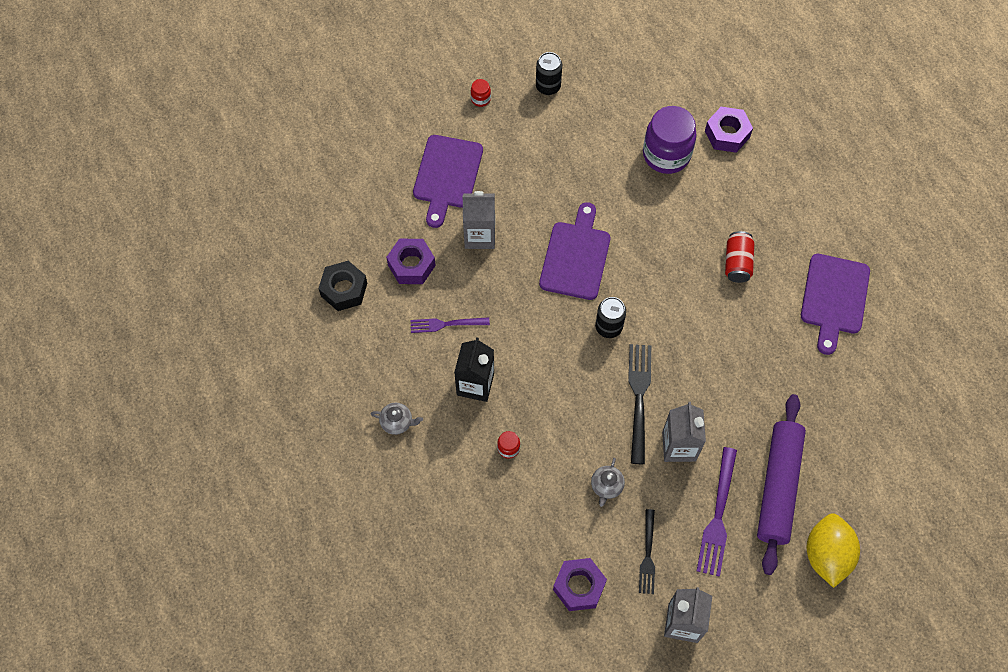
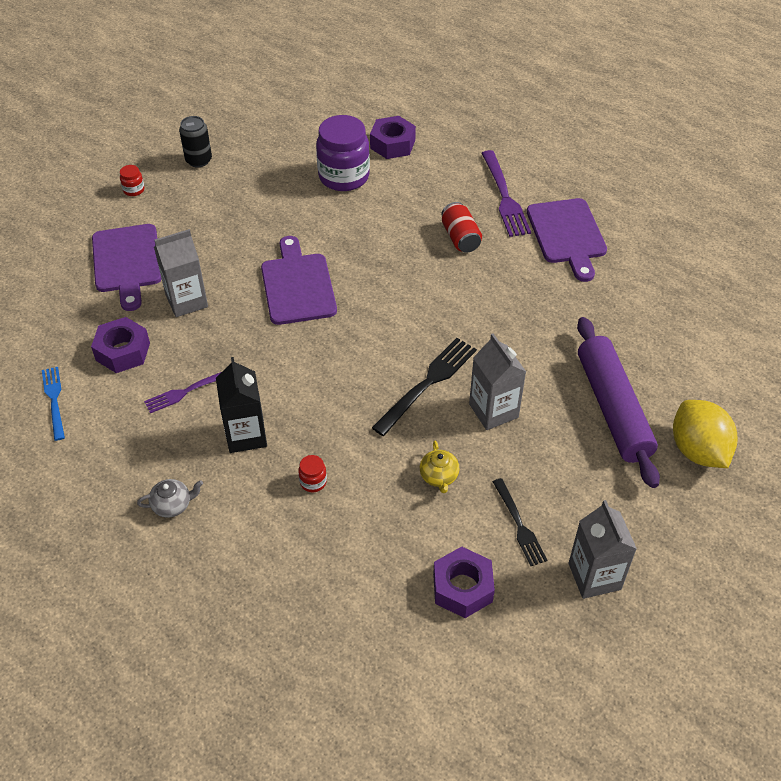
camera: 25 degrees left, 15 degrees down
black nut [318,261,367,311] -> blue fork [42,367,65,441]
grey teapot [591,458,625,507] -> yellow teapot [420,441,460,493]
black can [595,297,626,338] -> none
black fork [628,344,651,464] -> black fork turned 60 degrees clockwise [372,338,477,436]
purple fork [697,447,737,577] -> purple fork moved to [482,150,531,237]

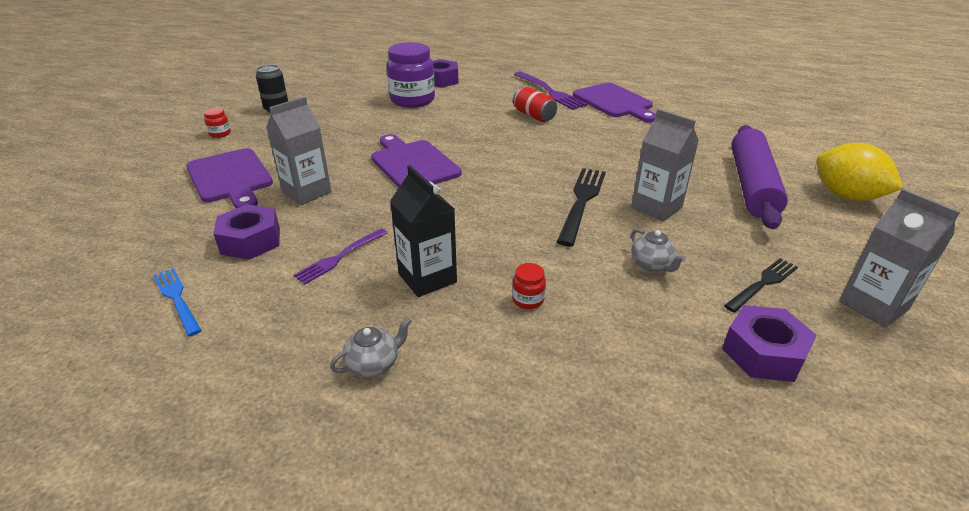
camera: 20 degrees left, 15 degrees down
yellow teapot [420,441,460,493] -> grey teapot [631,229,686,272]
black fork [493,478,547,566] -> black fork turned 90 degrees counterclockwise [724,258,798,312]
purple rolling pin [577,317,660,488] -> purple rolling pin turned 45 degrees clockwise [731,125,788,229]

